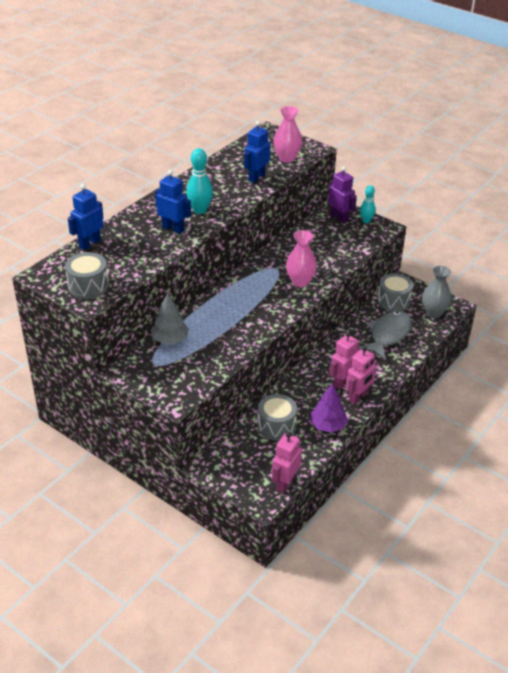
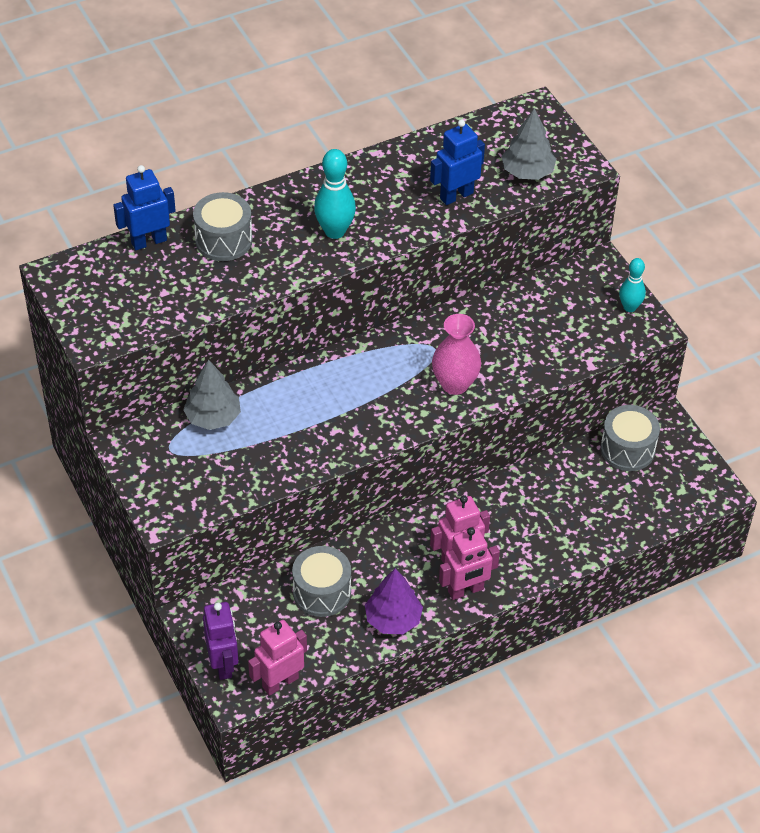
camera: 25 degrees right, 10 degrees up
grey drum [65,252,109,299] -> grey drum moved to [193,192,253,261]
blue robot [155,170,191,234] -> none
pink vase [273,106,302,162] -> grey tree [501,108,556,180]
purple robot [328,166,357,224] -> purple robot moved to [203,602,238,680]
grey fish [358,311,412,360] -> none
grey vase [422,266,451,318] -> none

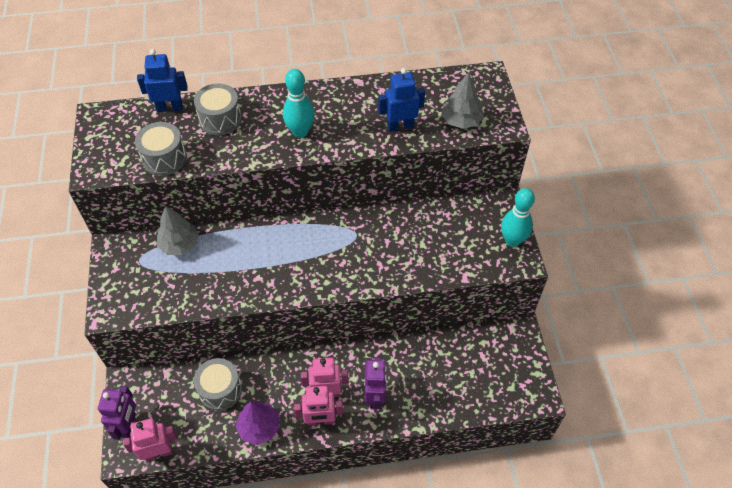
camera: 20 degrees right, 5 degrees up
pink vase [432,314,481,395] -> none
grey drum [600,405,660,471] -> grey drum moved to [135,122,187,176]
turquoise bowling pin [619,258,646,312] -> turquoise bowling pin [501,188,535,247], size x1.52
none -> purple robot [365,357,387,409]

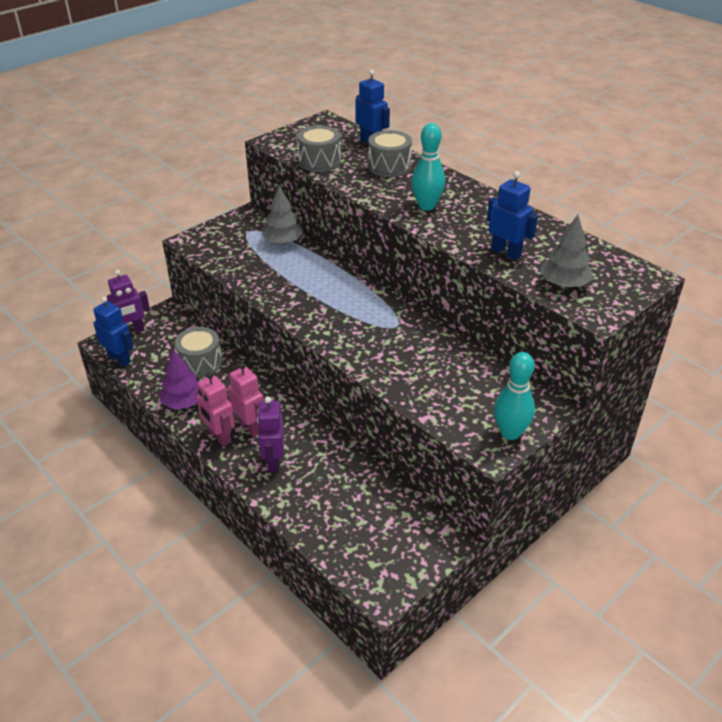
camera: 55 degrees right, 15 degrees down
pink robot [123,418,178,461] -> blue robot [93,297,133,367]
purple robot [365,357,387,409] -> purple robot turned 120 degrees clockwise [257,396,284,472]

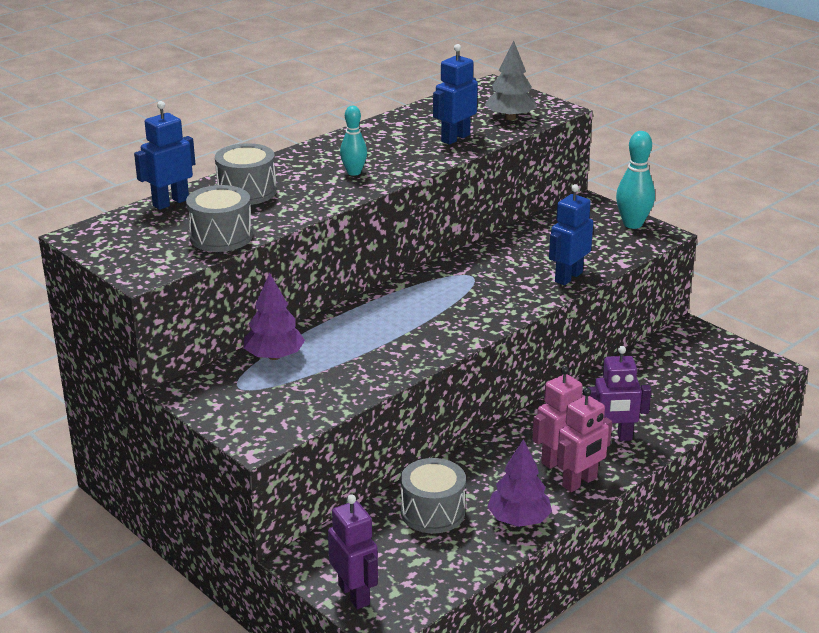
camera: 90 degrees left, 10 degrees down
blue robot [93,297,133,367] -> blue robot moved to [549,184,593,285]
grey tree [262,186,303,244] -> purple tree [244,273,305,360]
turquoise bowling pin [411,123,445,210] -> turquoise bowling pin [340,106,367,176], size x0.66

